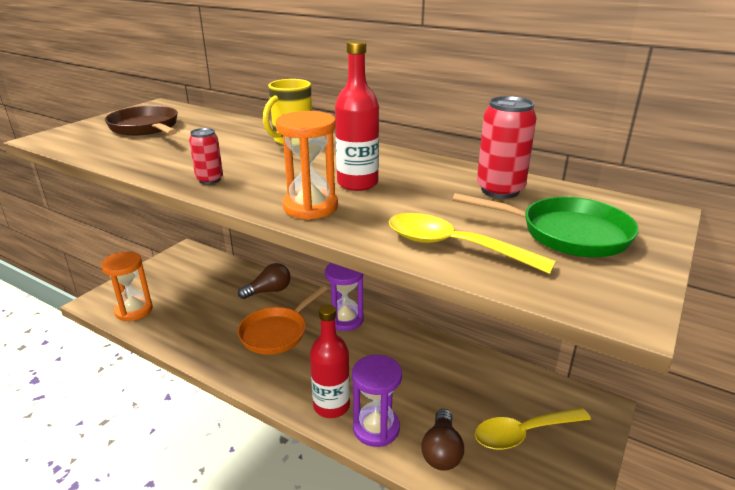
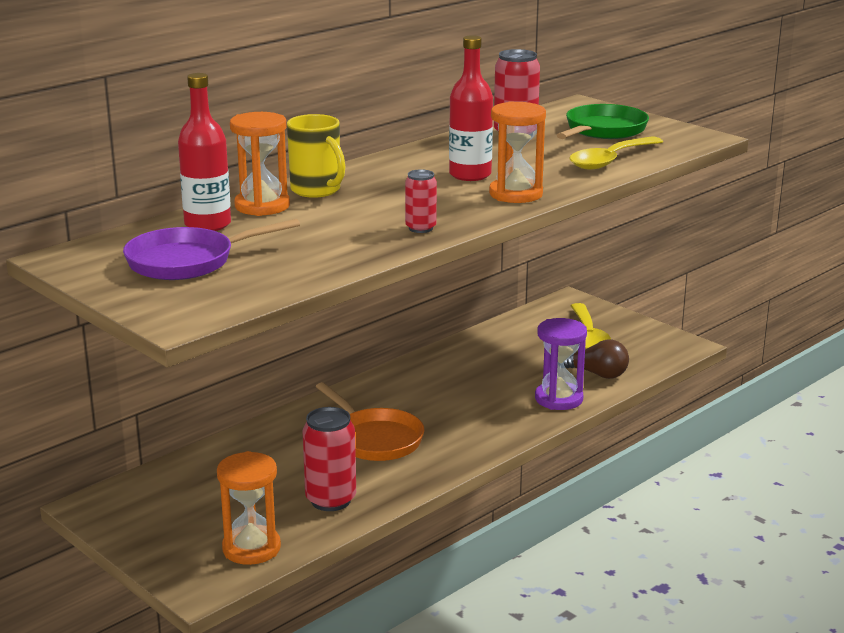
camera: 75 degrees left, 5 degrees down
brown pan [105,106,178,136] -> purple pan [123,219,300,280]
brown light bulb [238,263,290,299] -> none
red bottle [310,304,350,418] -> red bottle moved to [178,73,231,231]
purple hourglass [325,263,364,331] -> none
none -> orange hourglass [230,112,290,216]
none -> red can [302,407,356,511]

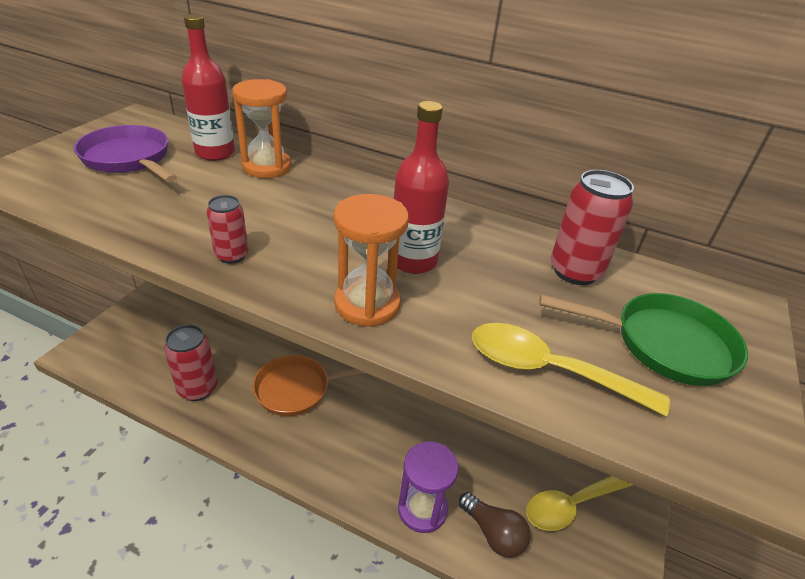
camera: 65 degrees right, 15 degrees up
orange hourglass [217,451,281,565] -> none
yellow mug [287,114,345,198] -> none
orange pan [316,382,424,461] -> orange pan turned 45 degrees clockwise [253,355,366,416]
brown light bulb [564,339,629,379] -> brown light bulb turned 45 degrees counterclockwise [459,492,531,558]

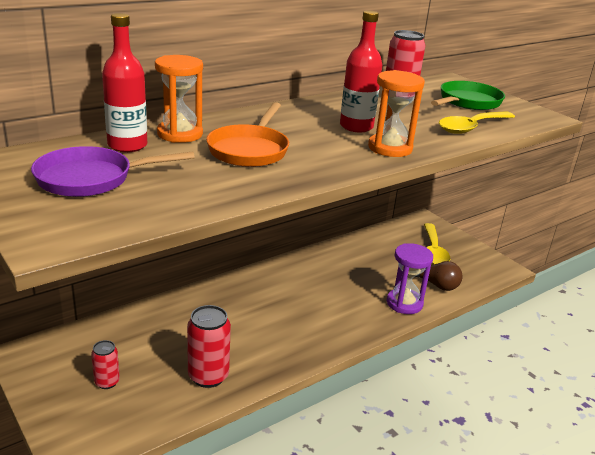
camera: 60 degrees left, 10 degrees down
red can [206,195,248,264] -> red can moved to [91,340,120,389]
orange pan [253,355,366,416] -> orange pan moved to [206,102,289,167]
brown light bulb [459,492,531,558] -> brown light bulb turned 45 degrees clockwise [415,261,463,291]

